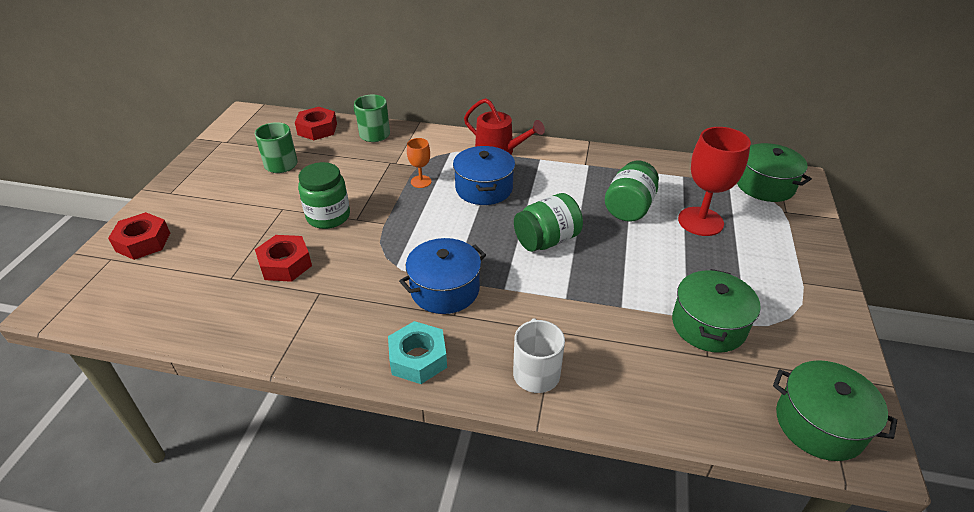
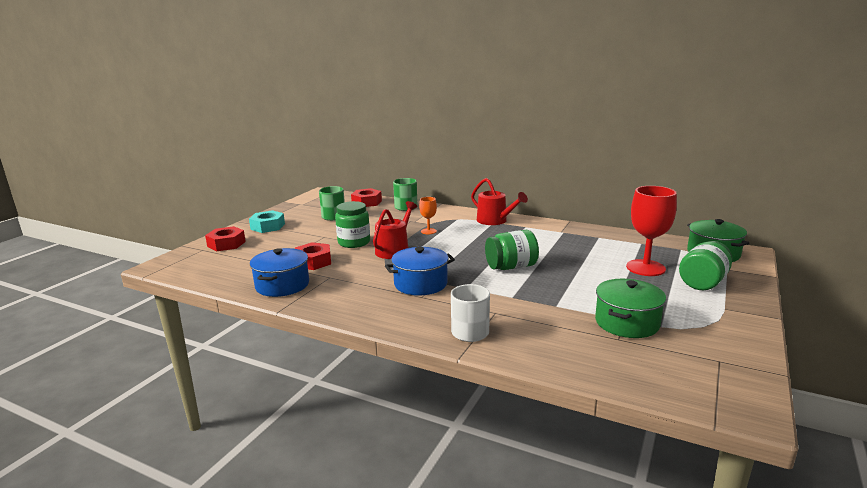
camera: 15 degrees right, 20 degrees down
turquoise nut [388,321,447,384] -> turquoise nut moved to [249,210,285,233]
blue pot [453,146,515,205] -> blue pot moved to [250,248,309,297]
green jar [605,161,659,222] -> green jar moved to [679,241,732,290]
green pot [773,360,897,461] -> none
none -> red watering can [373,201,417,259]

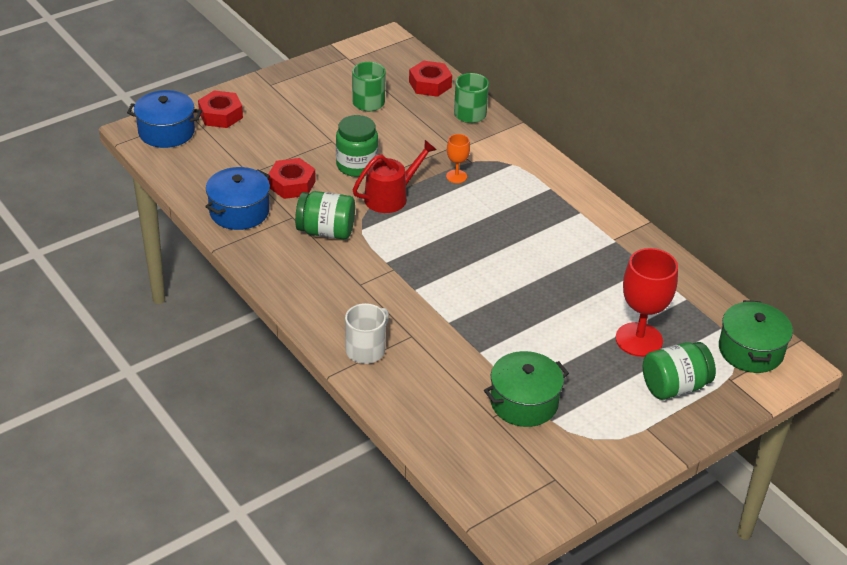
camera: 25 degrees right, 20 degrees up
turquoise nut [249,210,285,233] -> none
blue pot [385,247,455,296] -> blue pot moved to [127,90,202,148]
red watering can [471,178,528,225] -> none
green jar [485,230,539,270] -> green jar moved to [295,191,355,239]

